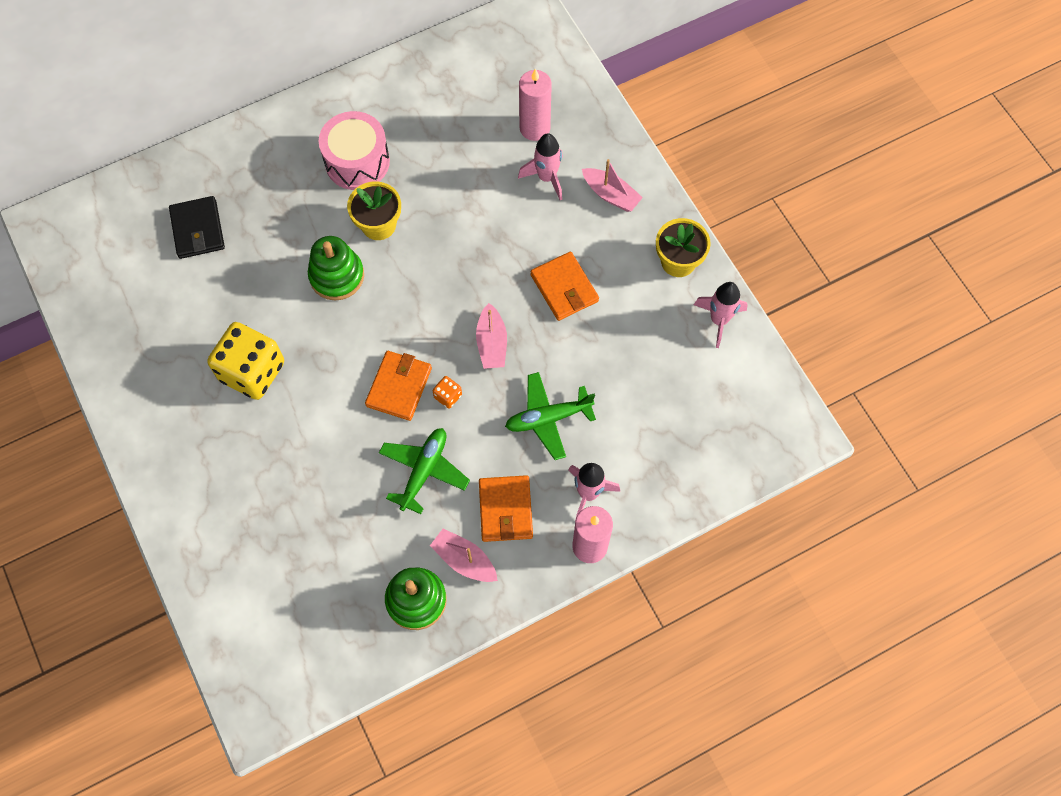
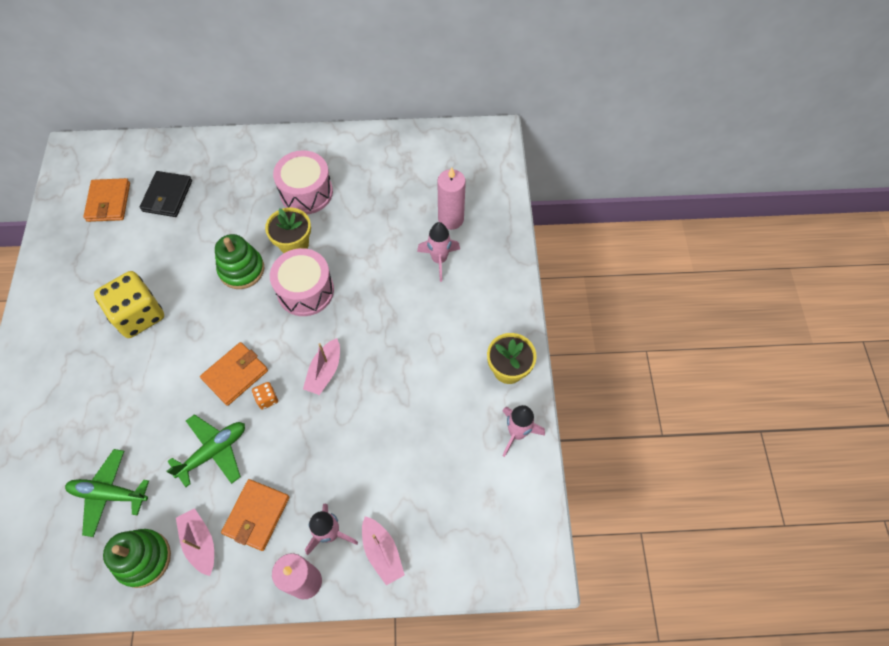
camera: 25 degrees right, 5 degrees down
green plane [505,372,596,460] -> green plane moved to [65,449,149,537]
orange wallet [530,252,599,321] -> orange wallet moved to [83,178,130,222]
pink boat [582,159,643,212] -> pink boat moved to [362,516,405,585]
none -> pink drum [270,248,334,316]

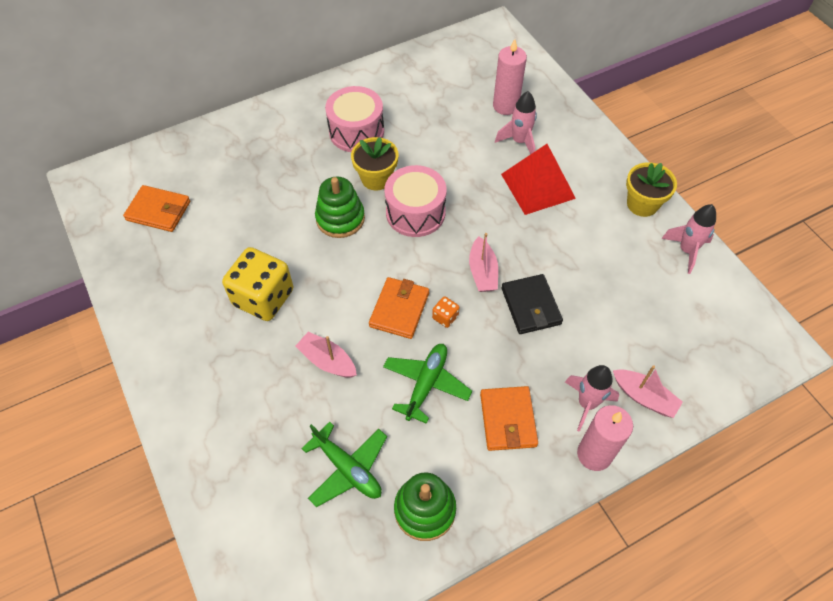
camera: 25 degrees left, 5 degrees down
green plane [65,449,149,537] -> green plane turned 120 degrees counterclockwise [301,422,387,507]
orange wallet [83,178,130,222] -> orange wallet turned 45 degrees counterclockwise [123,185,190,232]
black wallet [140,171,192,217] -> black wallet moved to [501,274,563,334]
pink boat [176,508,214,576] -> pink boat moved to [296,332,357,378]
none -> red pyramid [501,144,576,215]

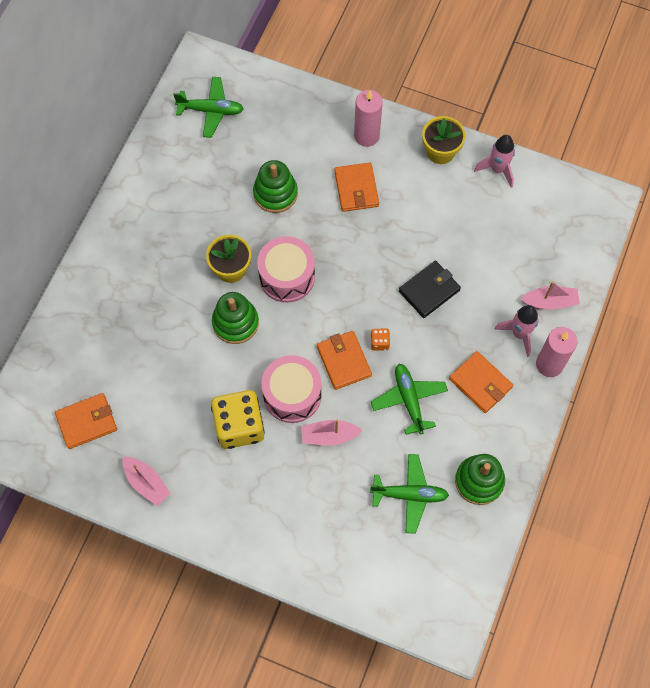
camera: 40 degrees left, 10 degrees up
pink drum [325,86,384,152] -> pink drum moved to [262,355,322,423]
pink boat [469,233,498,292] -> pink boat moved to [123,457,171,506]
pink candle [493,39,527,115] -> pink candle moved to [354,90,383,147]
pink rocket [495,91,537,154] -> none
red pyramid [501,144,576,215] -> orange wallet [334,163,379,212]
black wallet [501,274,563,334] -> black wallet turned 75 degrees counterclockwise [399,261,461,318]
none -> green plane [173,77,244,138]
none -> green stacking toy [253,160,298,213]

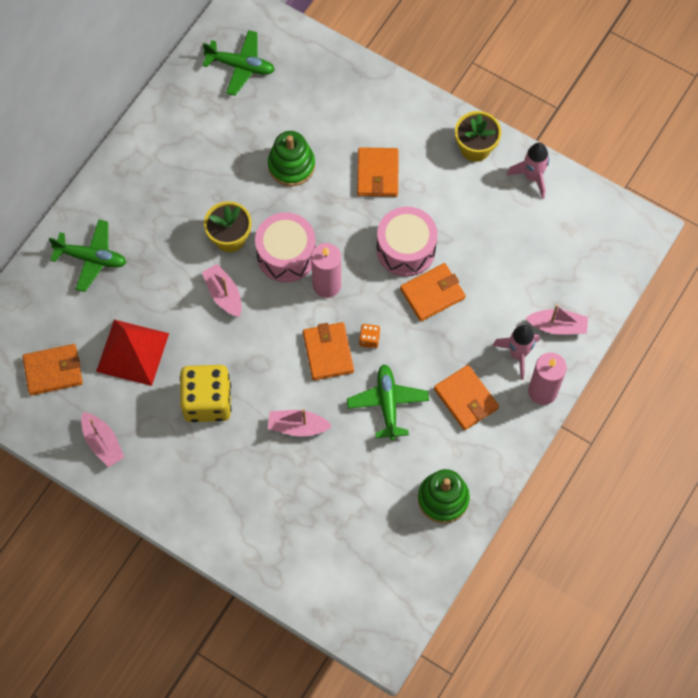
camera: 10 degrees right, 0 degrees up
green stacking toy [212,292,259,344] -> pink boat [202,264,242,317]
pink drum [262,355,322,423] -> pink drum moved to [377,207,438,277]
pink candle [354,90,383,147] -> pink candle moved to [311,243,341,298]
green plane [370,454,449,534] -> green plane moved to [49,220,127,292]
black wallet [399,261,461,318] -> orange wallet [400,263,466,322]
none -> red pyramid [96,320,169,386]

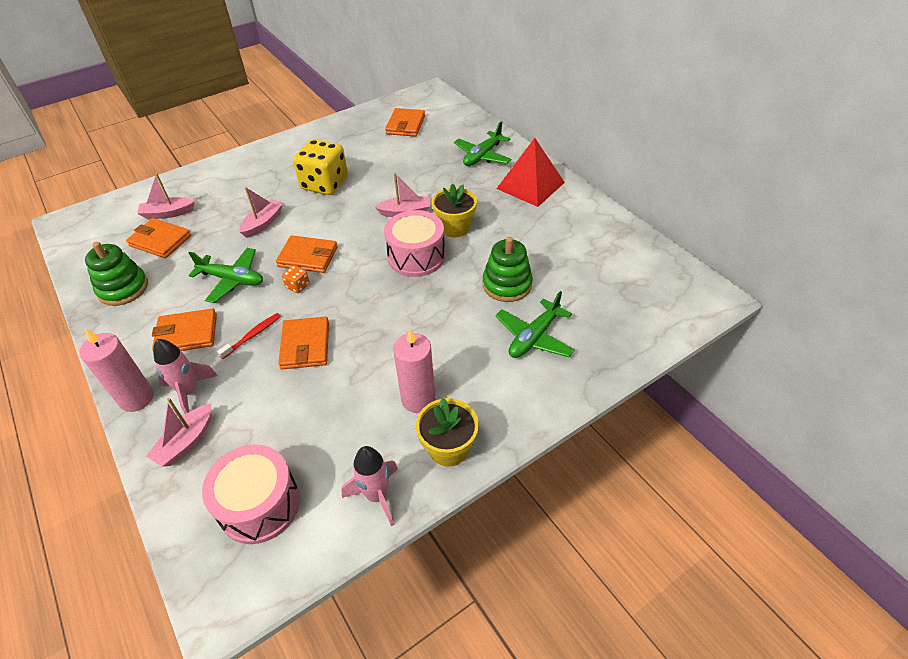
camera: 115 degrees right, 20 degrees down
pink boat [81,412,124,467] -> pink boat moved to [137,173,195,219]
red pyramid [96,320,169,386] -> red pyramid moved to [497,138,565,207]
green plane [202,30,275,96] -> green plane moved to [495,291,575,358]
pink candle [311,243,341,298] -> pink candle moved to [393,329,435,413]
orange wallet [357,147,399,197] -> orange wallet moved to [126,218,191,258]
pink drum [377,207,438,277] -> pink drum moved to [202,444,300,544]
none -> red toothbrush [217,313,281,359]

